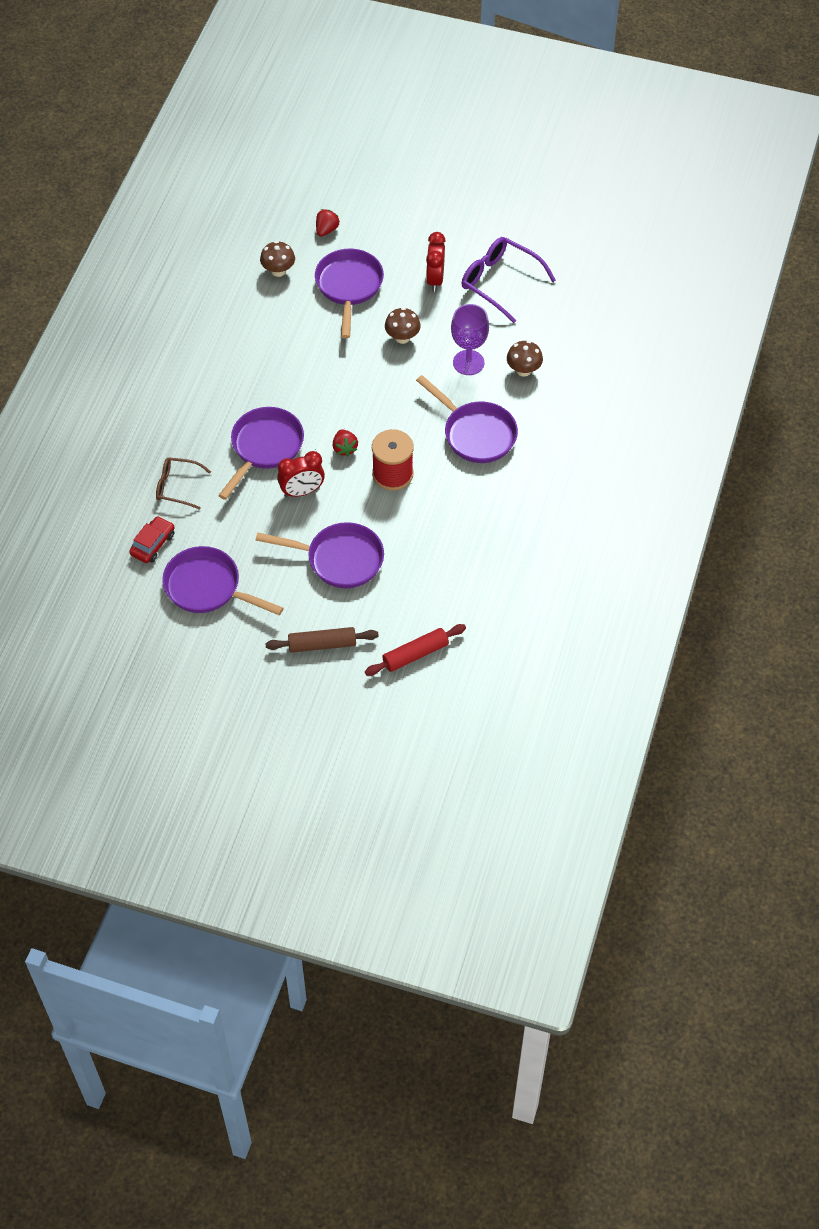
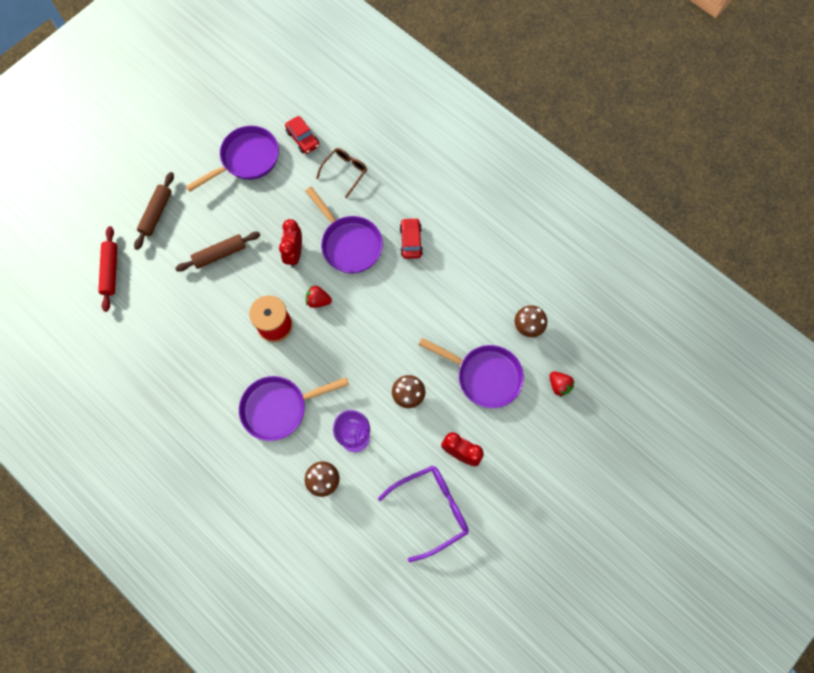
camera: 115 degrees right, 15 degrees up
purple pan [256,522,384,588] -> brown rolling pin [175,232,260,272]
none -> red car [399,218,423,259]

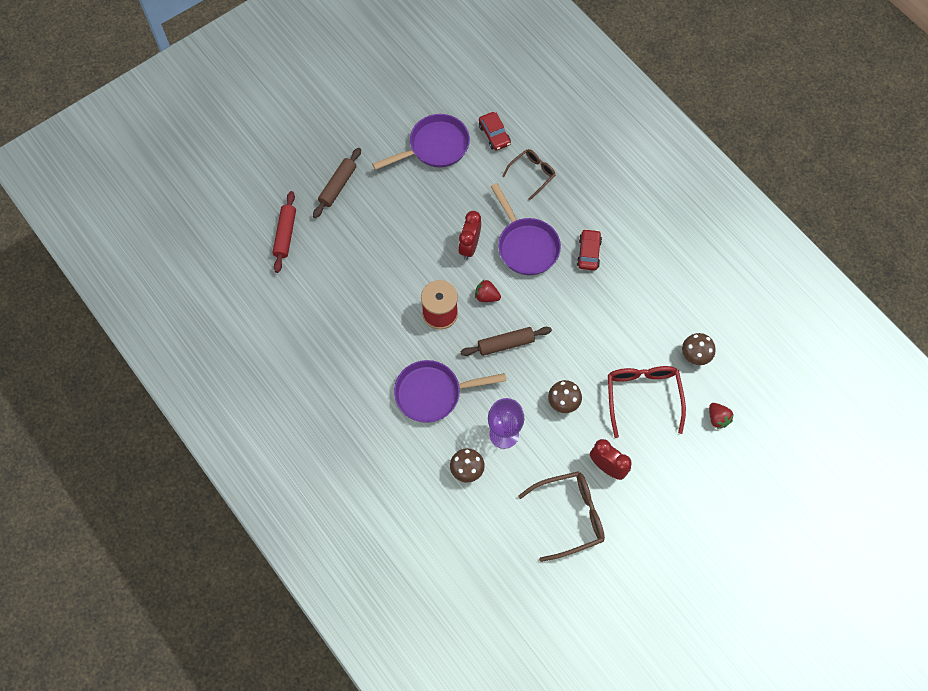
camera: 10 degrees right, 5 degrees down
brown rolling pin [175,232,260,272] -> brown rolling pin moved to [460,327,552,356]
purple glasses [378,466,469,562] -> brown glasses [518,471,605,562]
purple pan [419,338,524,408] -> red glasses [608,366,686,438]

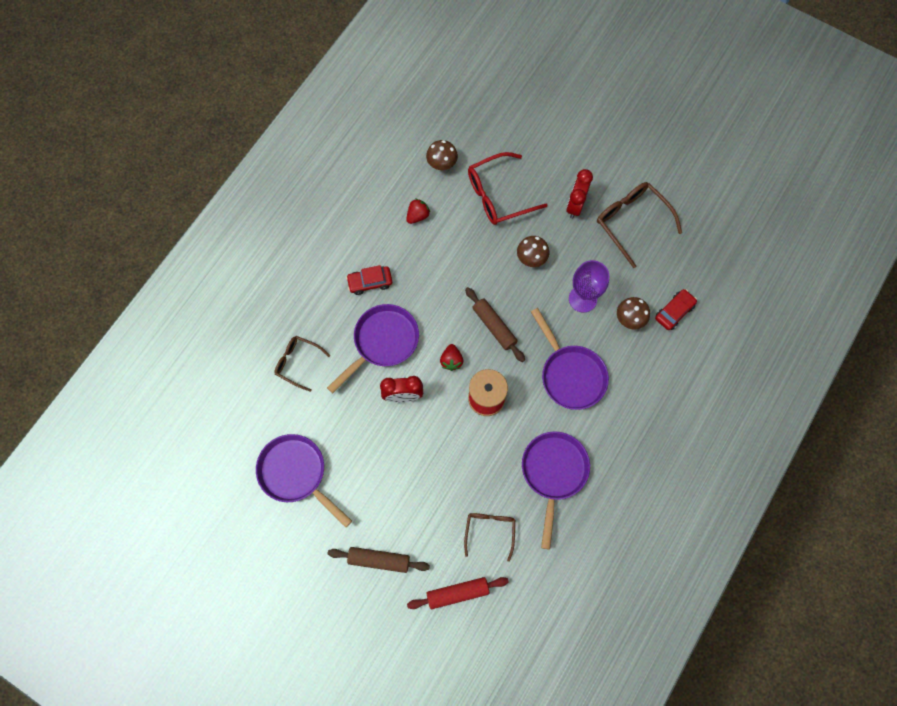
camera: 110 degrees left, 5 degrees up
red car [479,112,511,150] -> red car moved to [655,289,697,330]
red strawberry [709,403,733,429] -> red strawberry moved to [406,199,430,224]
none -> brown glasses [464,513,515,562]
none -> purple pan [522,431,590,550]

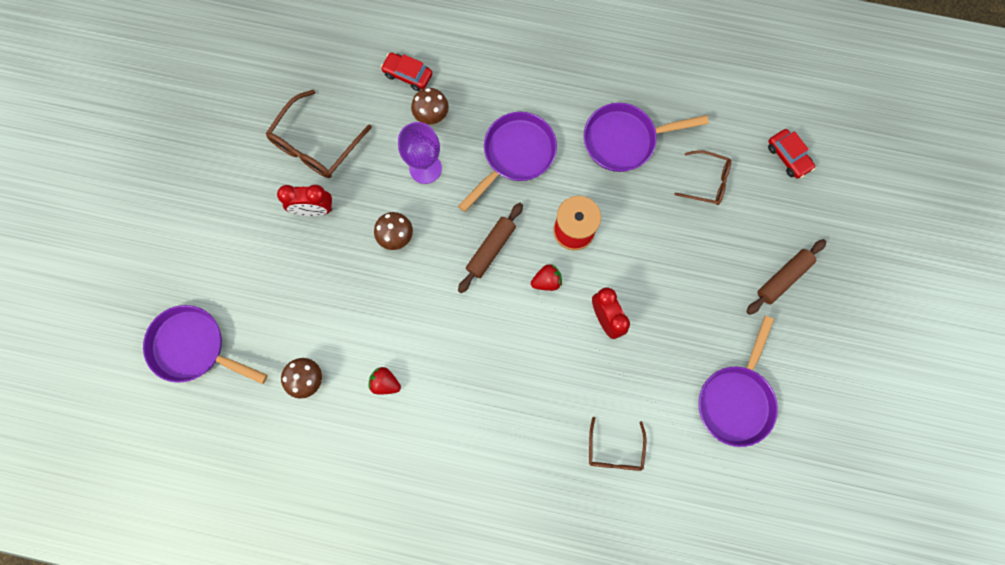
camera: 110 degrees left, 5 degrees up
purple pan [327,304,419,393] -> purple pan moved to [143,305,268,384]
brown rolling pin [328,547,430,573] -> brown rolling pin turned 60 degrees clockwise [747,239,826,315]
red car [346,265,392,295] -> red car moved to [768,129,815,179]
red rolling pin [407,577,509,609] -> none
brown glasses [464,513,515,562] -> brown glasses turned 150 degrees counterclockwise [674,150,731,205]
red glasses [468,152,548,225] -> none

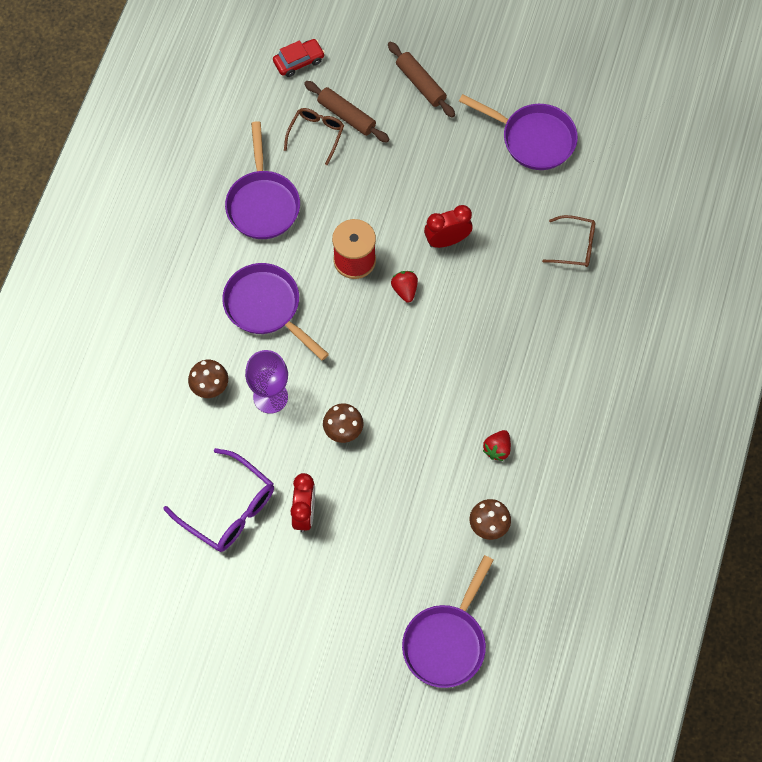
camera: 85 degrees left, 10 degrees down
brown glasses [266,90,372,178] -> purple glasses [163,448,274,552]
red car [381,52,432,91] -> none
brown rolling pin [458,203,523,293] -> brown rolling pin moved to [304,81,389,143]

